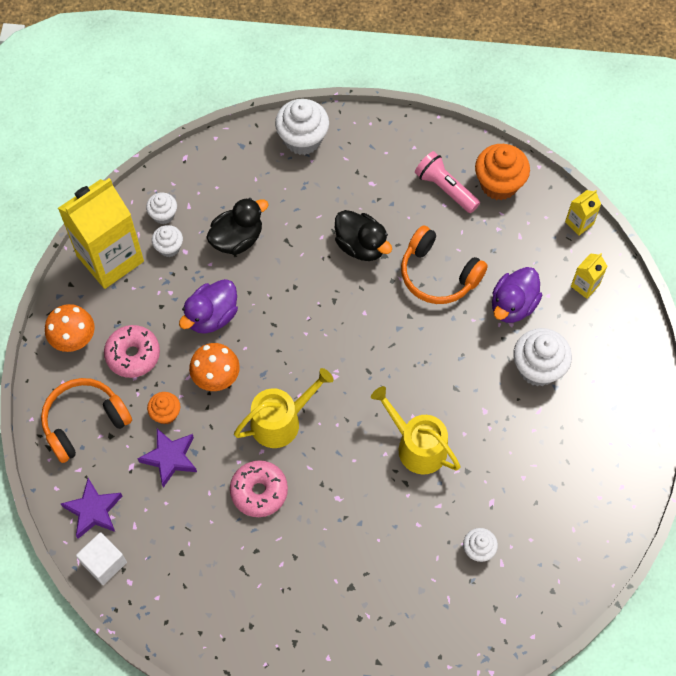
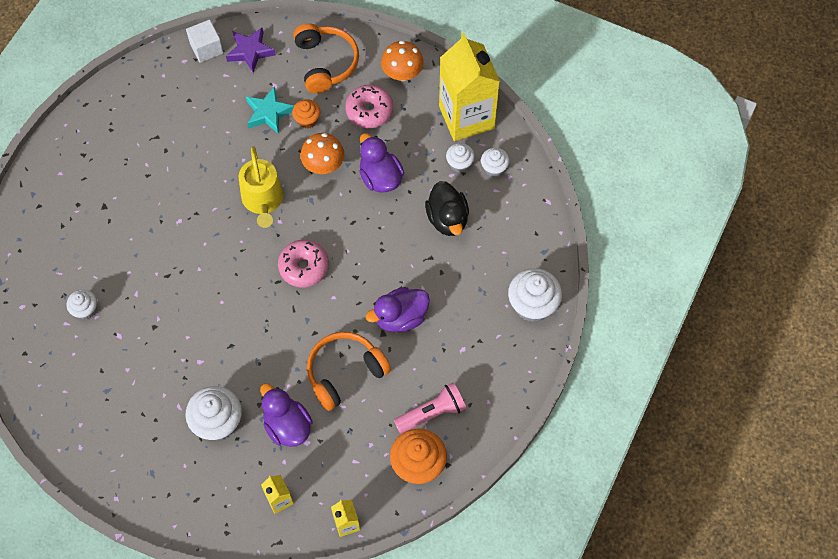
camera: 110 degrees right, 0 degrees up
purple star [138,428,197,488] -> turquoise star [246,86,294,134]
pink donut [230,460,288,517] -> pink donut moved to [278,240,329,287]
black duck [335,210,392,261] -> purple duck [366,287,430,332]
yellow watering can [371,386,461,475] -> none

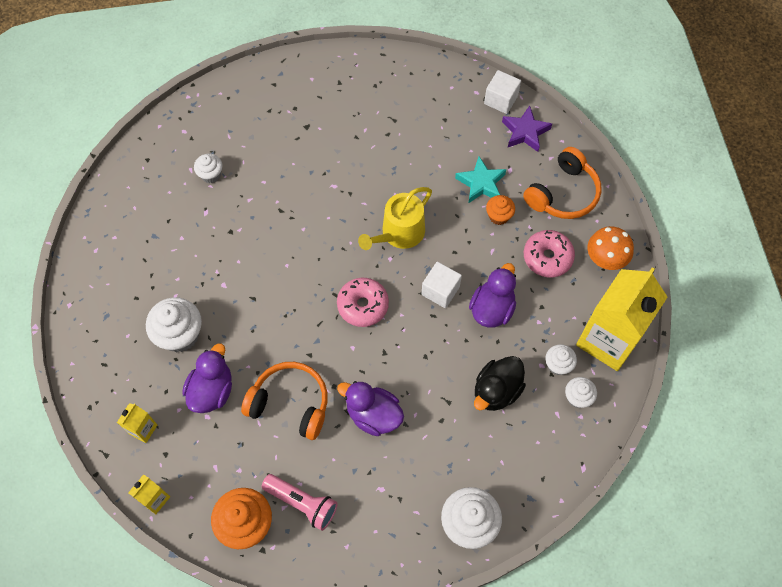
camera: 55 degrees right, 0 degrees up
orange mushroom [300,133,344,174] -> none
none -> white cube [421,262,462,308]

